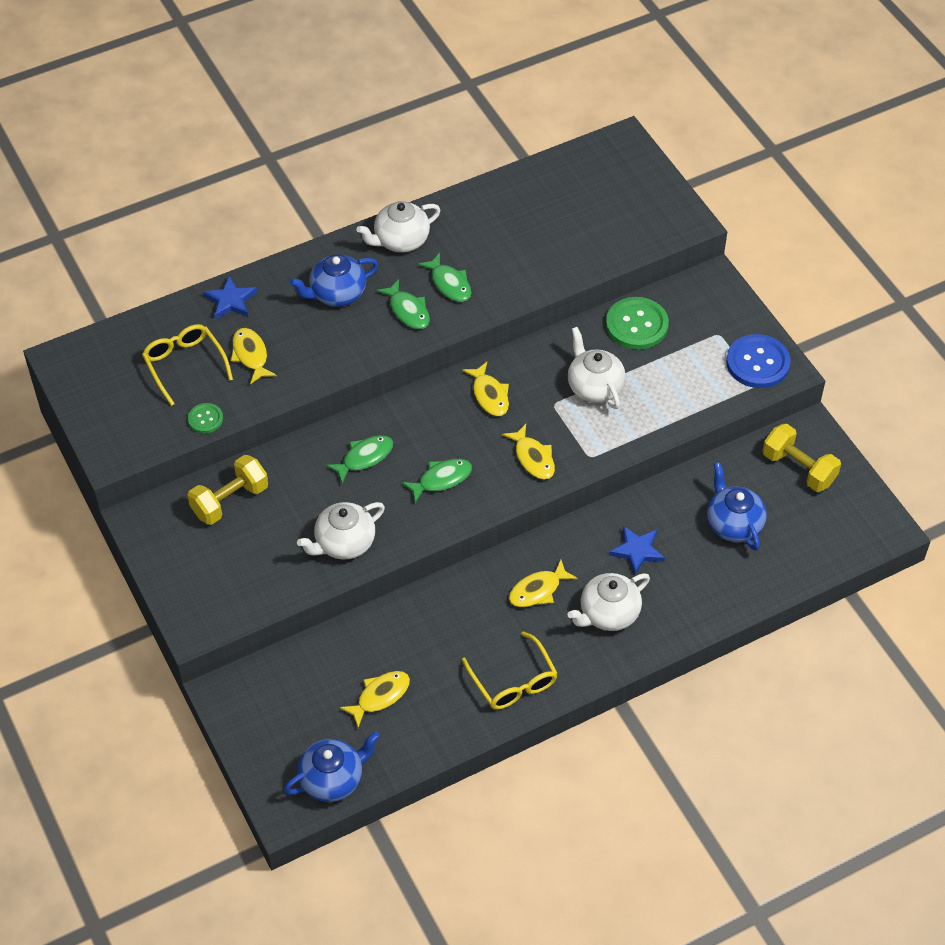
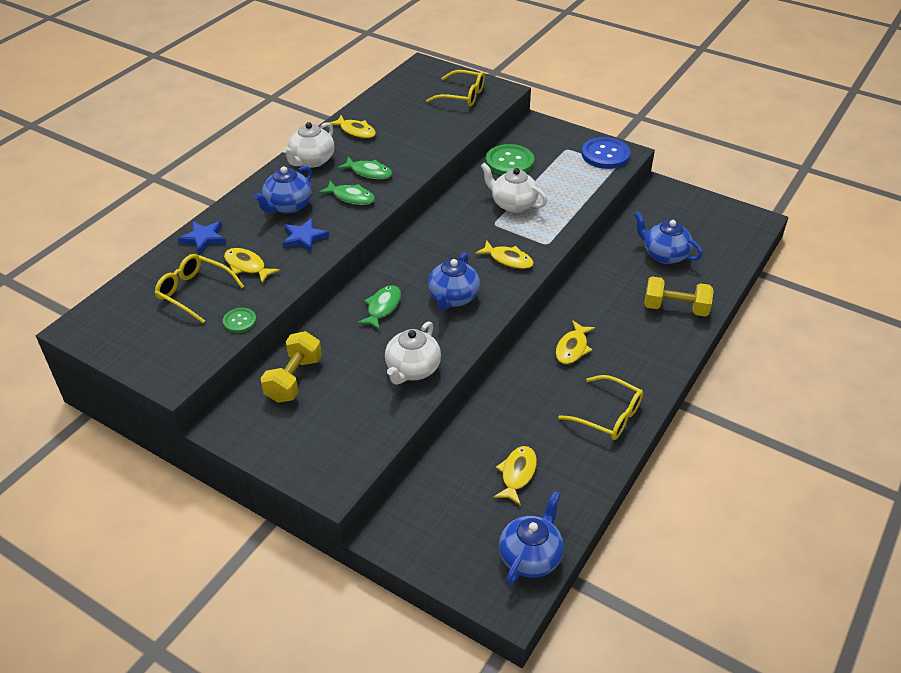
camera: 30 degrees left, 10 degrees down
green fish [402,459,472,503] -> blue teapot [428,253,480,310]
yellow fish [462,362,509,416] -> yellow fish moved to [329,115,376,139]
white teapot [568,573,650,631] -> none
blue star [609,526,665,575] -> blue star moved to [283,218,329,252]
yellow dumbbell [763,423,841,492] -> yellow dumbbell moved to [645,276,714,317]
none -> yellow glasses [426,70,485,107]

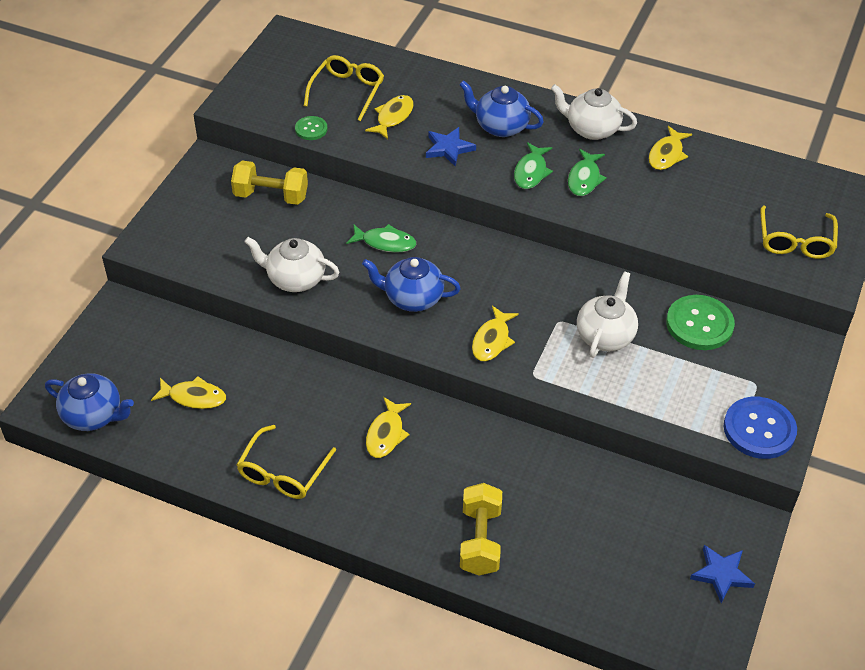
camera: 80 degrees right, 5 degrees up
blue star [178,221,226,255] -> blue star moved to [690,545,755,603]
yellow fish [555,320,595,364] -> yellow fish turned 90 degrees counterclockwise [366,397,411,458]
blue teapot [634,212,703,264] -> none

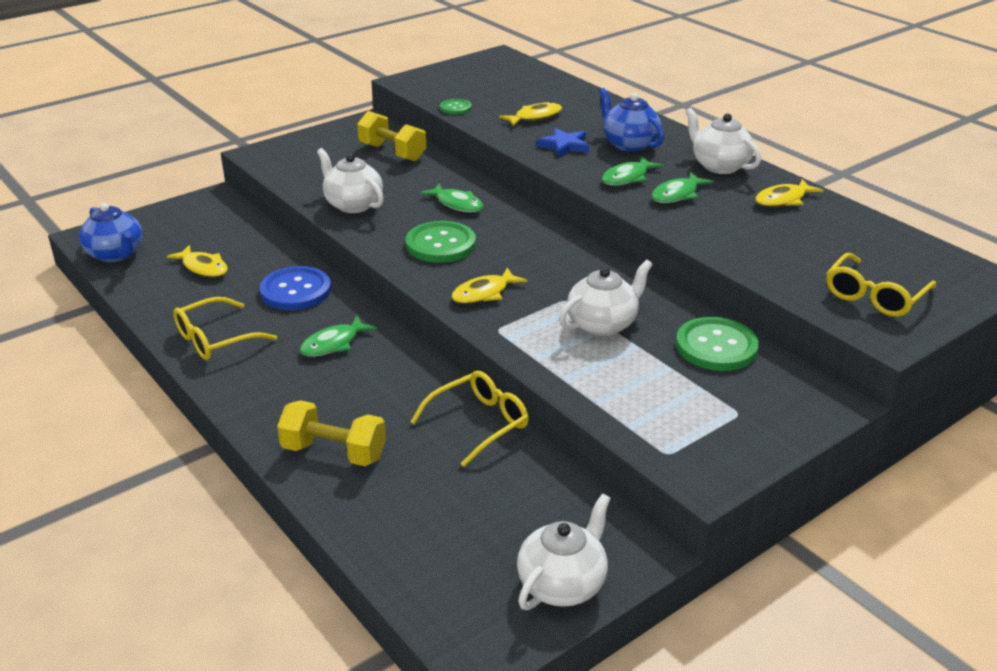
camera: 30 degrees right, 15 degrees down
yellow glasses [304,55,384,121] -> yellow glasses moved to [410,371,529,467]
blue teapot [362,257,461,312] -> green button [406,221,476,263]
yellow fish [366,397,411,458] -> green fish [300,316,377,357]
yellow dumbbell [460,483,502,575] -> yellow dumbbell turned 75 degrees clockwise [277,400,386,466]
blue star [690,545,755,603] -> white teapot [517,493,611,610]
blue button [724,397,797,459] -> blue button moved to [260,266,331,310]

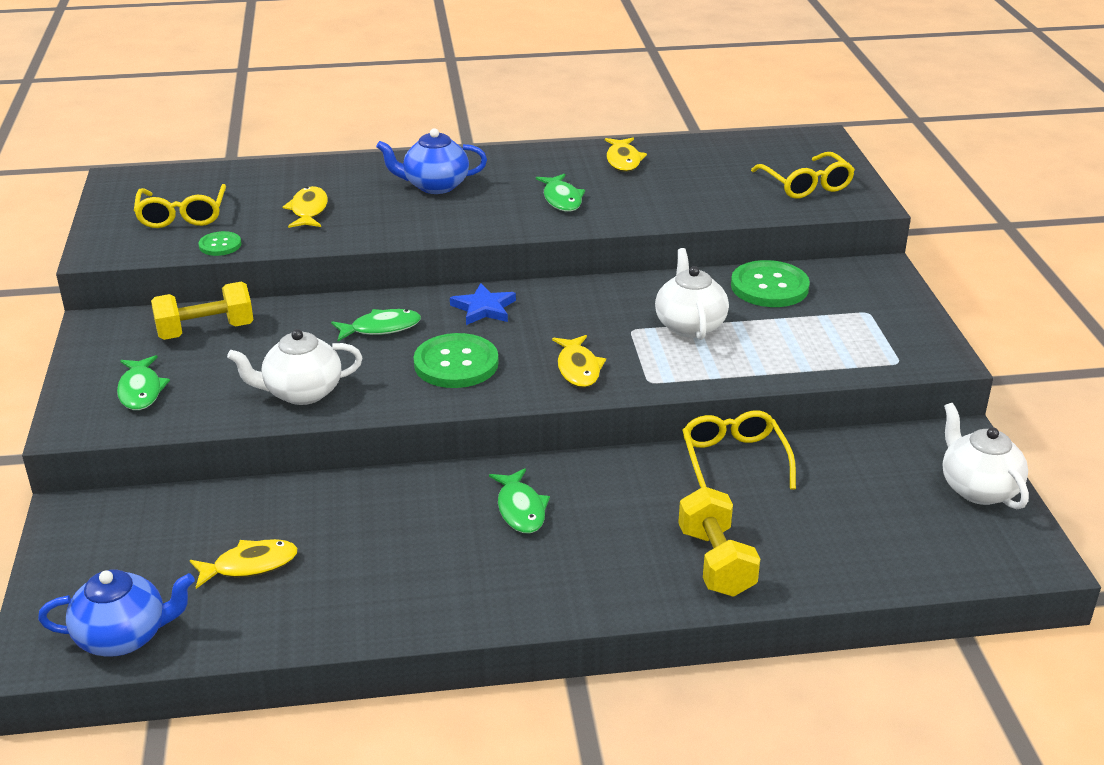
camera: 60 degrees left, 0 degrees up
yellow glasses [173,297,277,360] -> yellow glasses moved to [134,184,226,228]
blue button [260,266,331,310] -> none
yellow dumbbell [277,400,386,466] -> yellow dumbbell turned 60 degrees counterclockwise [678,486,760,597]
blue star [537,128,589,158] -> blue star moved to [450,283,516,325]
green fish [602,156,664,186] -> green fish moved to [117,355,170,410]
white teapot [685,108,761,174] -> none

